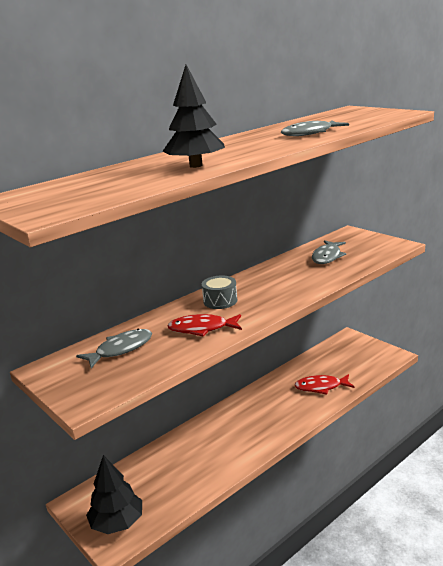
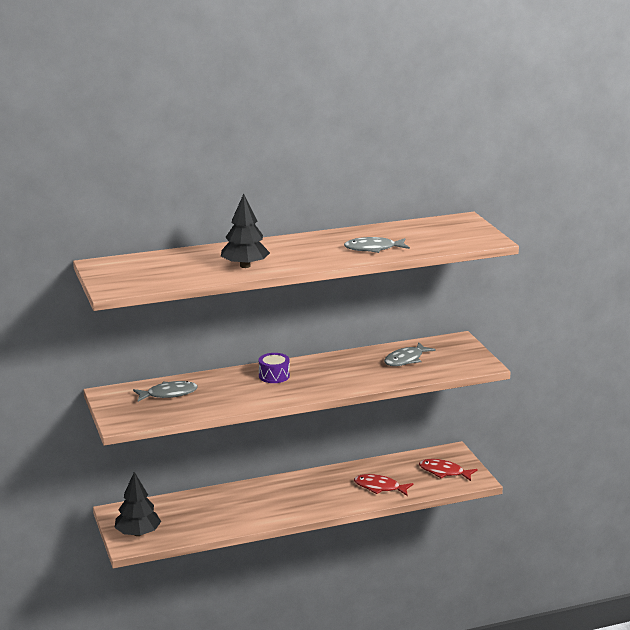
camera: 20 degrees right, 0 degrees up
red fish [167,314,242,337] -> red fish moved to [419,459,478,481]
grey drum [202,276,237,309] -> purple drum [259,353,290,383]

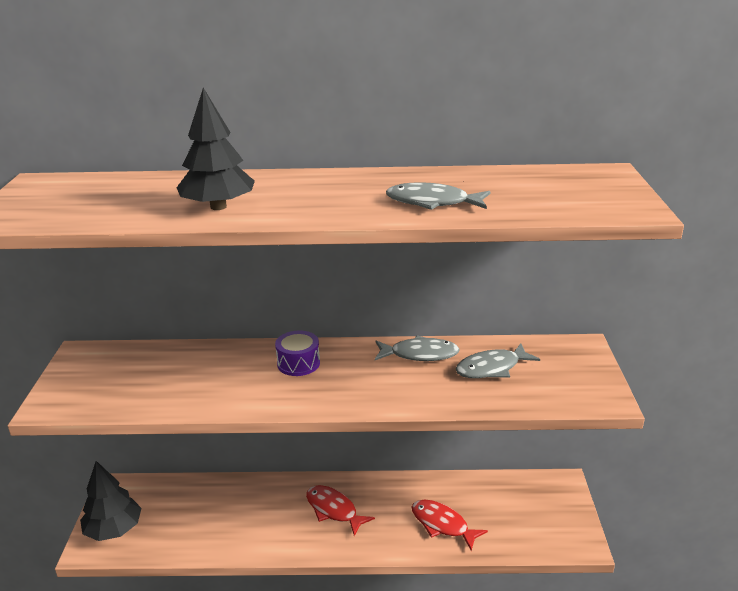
camera: 20 degrees right, 5 degrees up
grey fish [133,381,198,402] -> grey fish moved to [375,335,460,361]
red fish [419,459,478,481] -> red fish moved to [306,485,375,536]

